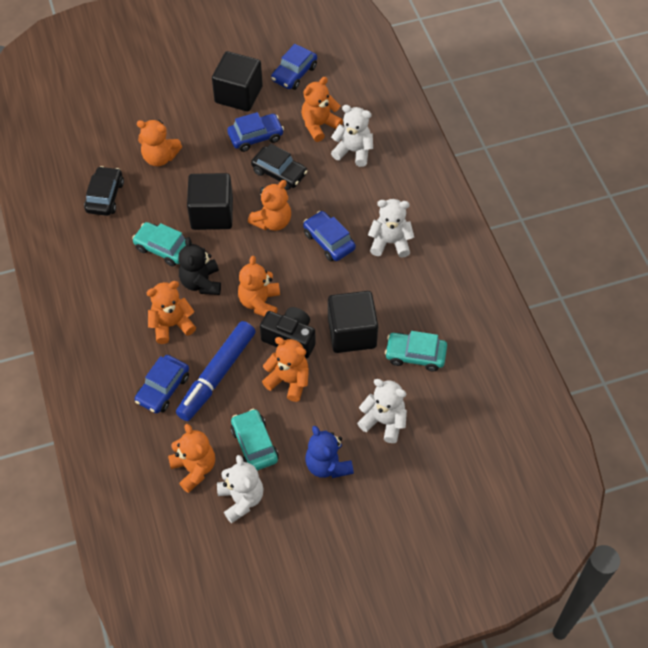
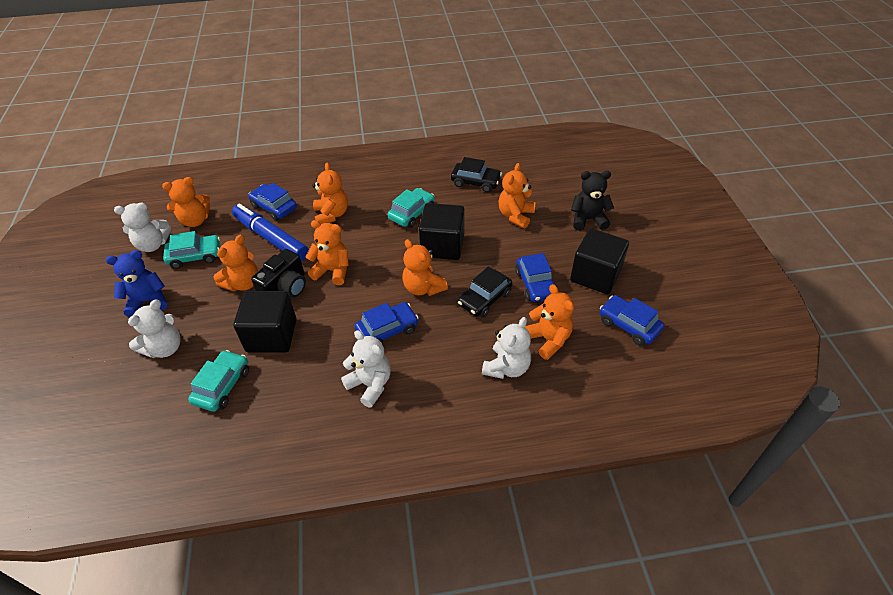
camera: 100 degrees right, 10 degrees down
black teddy bear [178,237,221,295] -> black teddy bear moved to [571,171,614,231]
white teddy bear [368,199,414,258] -> white teddy bear turned 60 degrees counterclockwise [341,330,391,407]

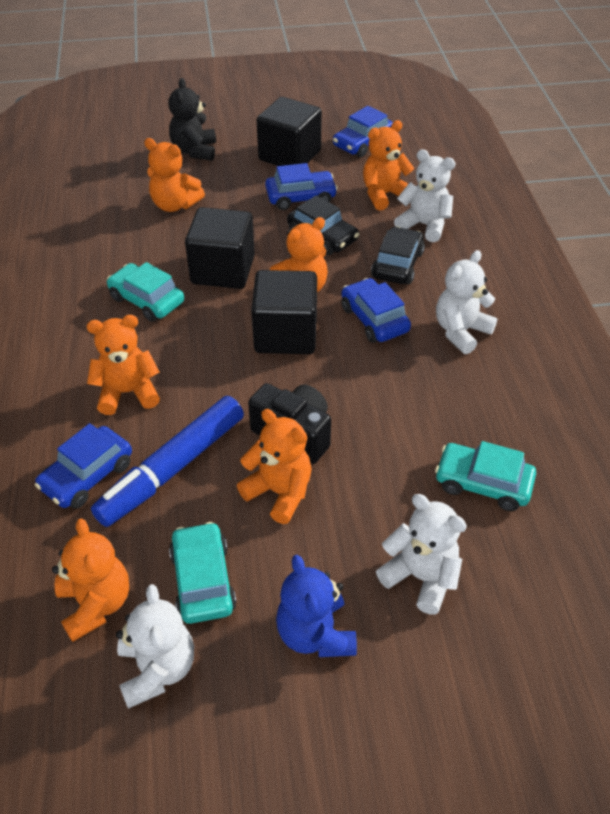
camera: 90 degrees left, 0 degrees up
black cube [234,291,296,353] -> black cube moved to [251,270,317,354]
orange teddy bear [306,220,349,285] -> none
black car [451,157,502,192] -> black car moved to [371,226,425,284]

